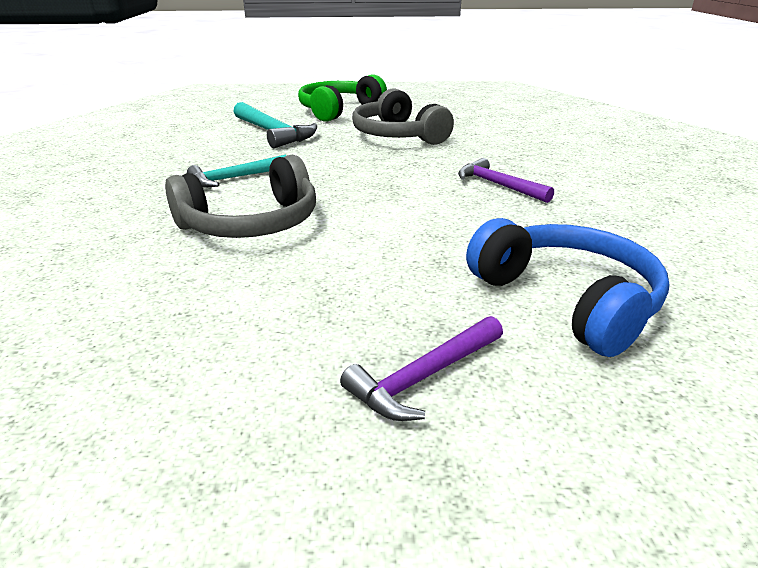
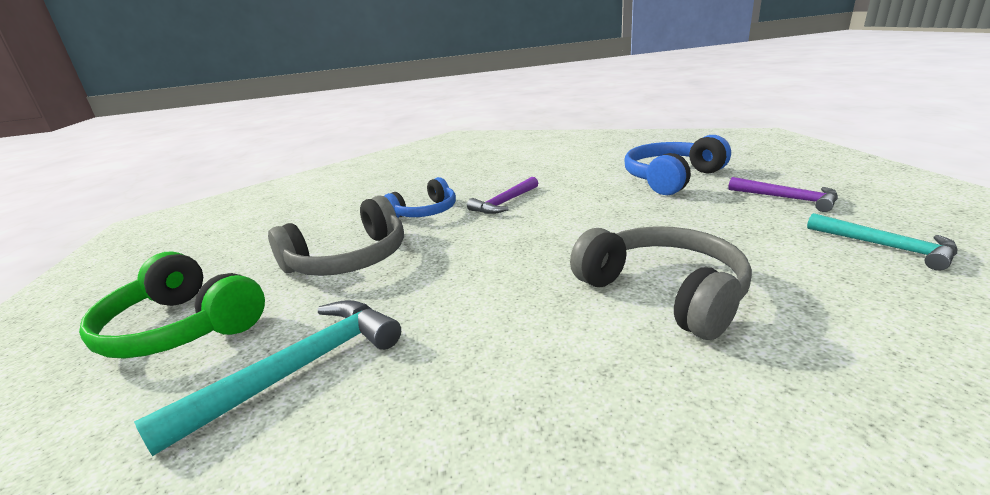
camera: 95 degrees left, 5 degrees down
turquoise hammer [187,155,287,187] -> turquoise hammer moved to [807,213,957,270]
none -> blue headphones [384,177,456,218]

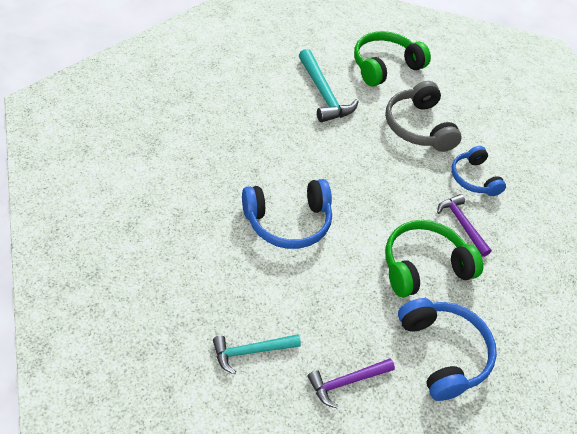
camera: 105 degrees right, 25 degrees up
grey headphones [570,226,752,340] -> blue headphones [242,179,332,249]
none -> green headphones [385,220,483,297]

